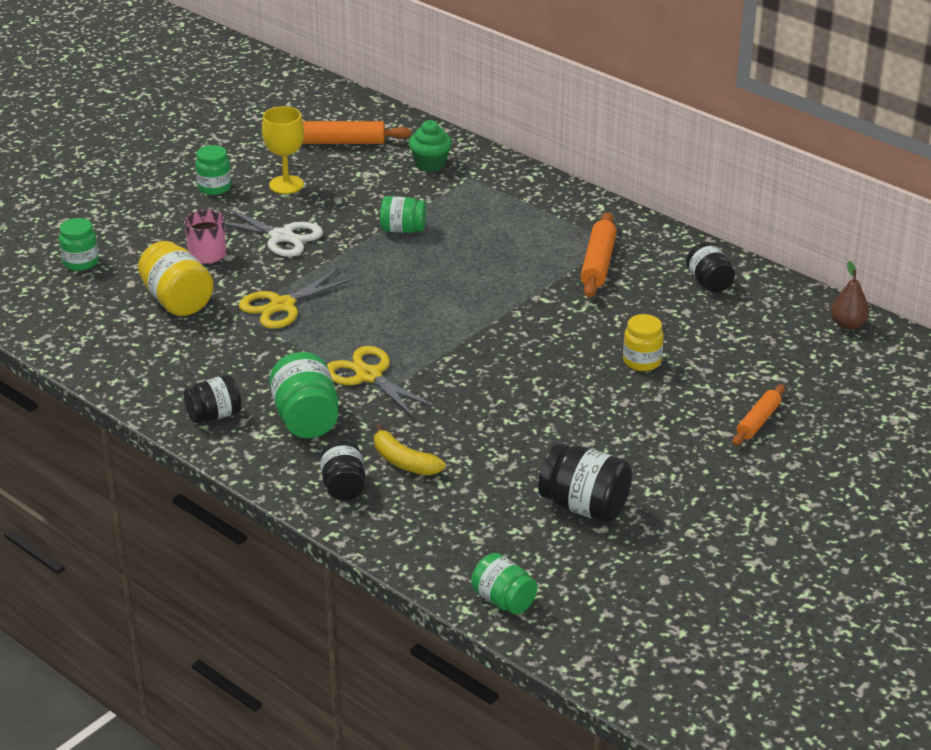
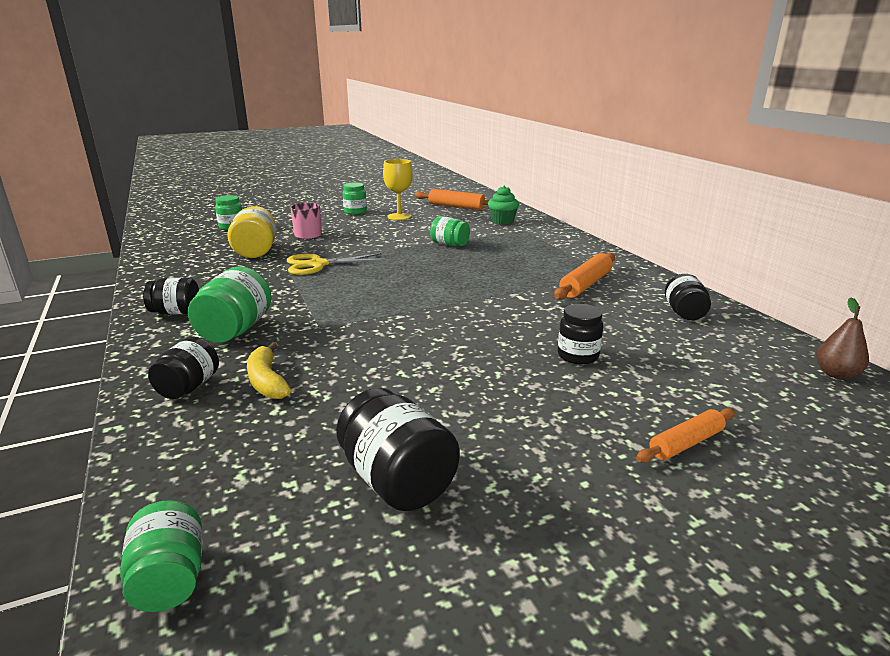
camera: 25 degrees right, 10 degrees down
white scissors [225,207,323,257] -> none
yellow scissors [327,346,438,419] -> none
yellow jar [623,314,664,371] -> black jar [558,304,603,365]

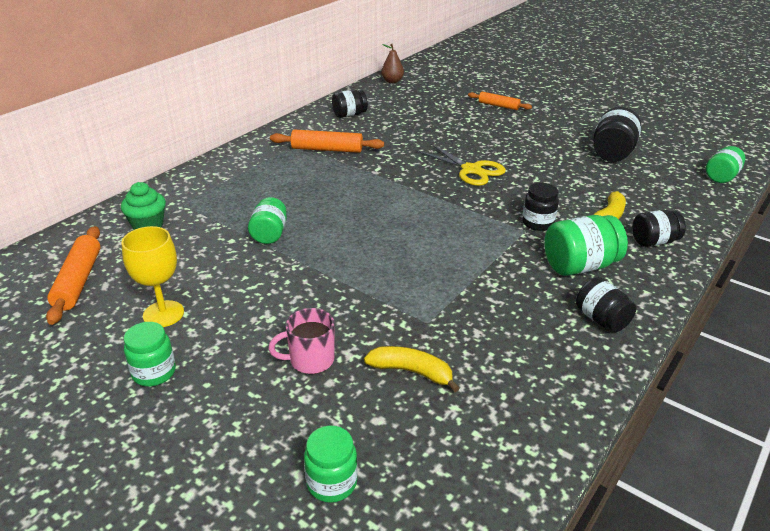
camera: 120 degrees left, 10 degrees up
yellow jar [227,206,277,258] -> yellow banana [364,346,460,392]
yellow scissors [287,253,385,275] -> yellow scissors moved to [417,143,506,186]
black jar [558,304,603,365] -> black jar moved to [522,183,559,231]

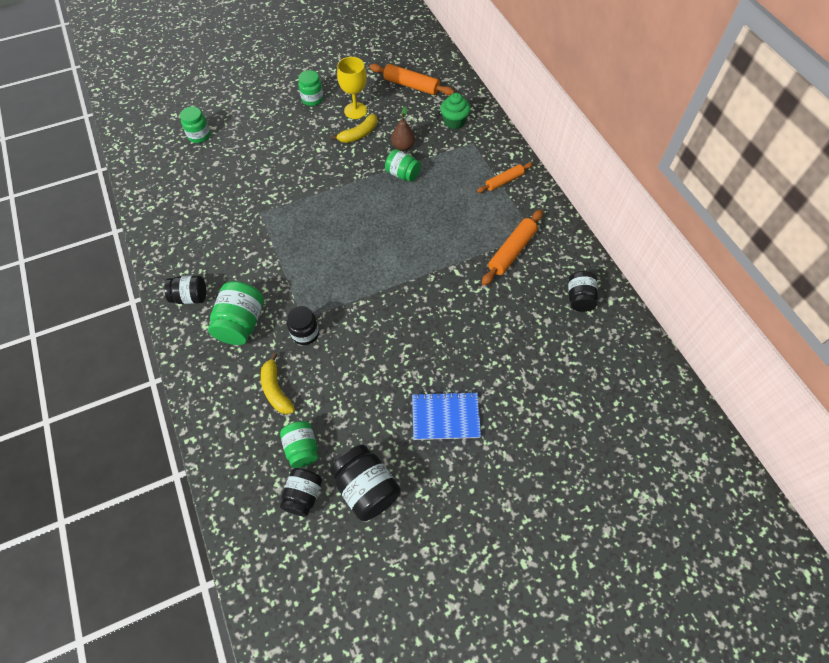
camera: 120 degrees right, 25 degrees up
pink mug [268,308,334,374] -> none
yellow banana [364,346,460,392] -> yellow banana moved to [331,114,377,143]
brown pear [381,44,404,83] -> brown pear moved to [391,106,415,151]
yellow scissors [417,143,506,186] -> none
orange rolling pin [468,92,532,110] -> orange rolling pin moved to [477,163,533,193]
black jar [632,210,686,247] -> black jar moved to [280,468,322,517]
green jar [706,146,745,183] -> green jar moved to [280,421,318,468]
none -> blue notebook [412,391,481,440]

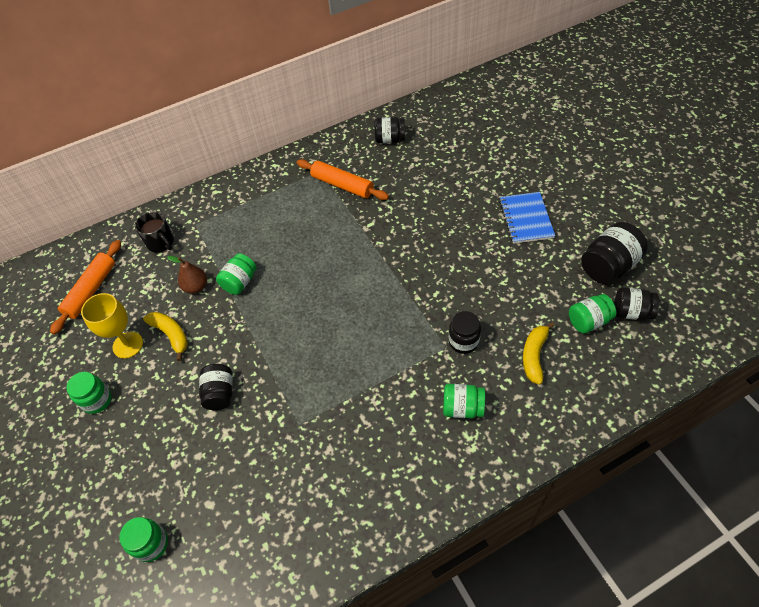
camera: 90 degrees left, 5 degrees down
black jar [164,275,206,304] -> black jar moved to [199,364,232,410]
green jar [208,281,264,345] -> green jar [443,384,485,418], size x0.66
yellow banana [261,353,295,414] -> yellow banana turned 135 degrees clockwise [523,322,555,385]
green cupcake [440,93,470,129] -> black mug [135,211,174,252]
orange rolling pin [477,163,533,193] -> none

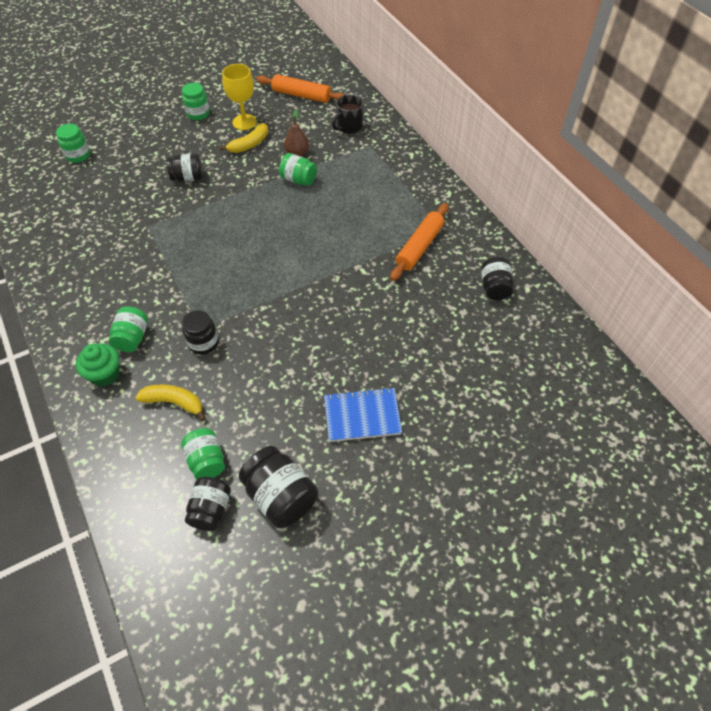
camera: 85 degrees right, 0 degrees up
none -> green cupcake [76,343,120,386]

